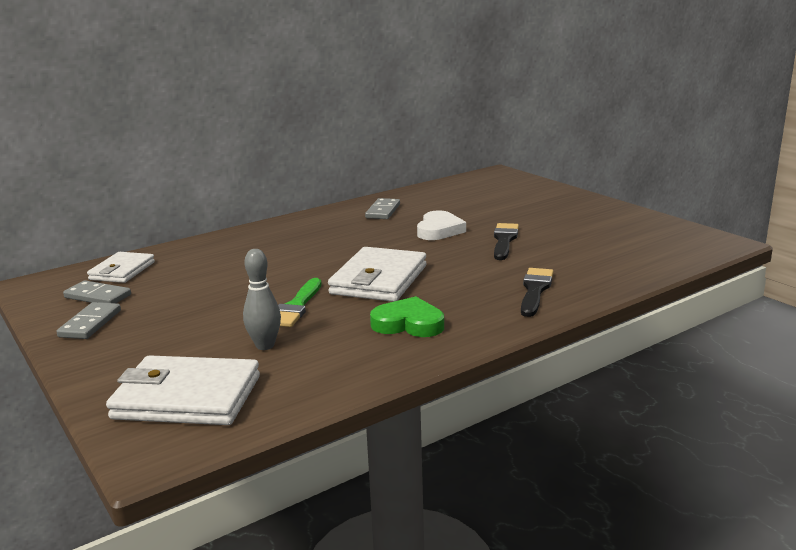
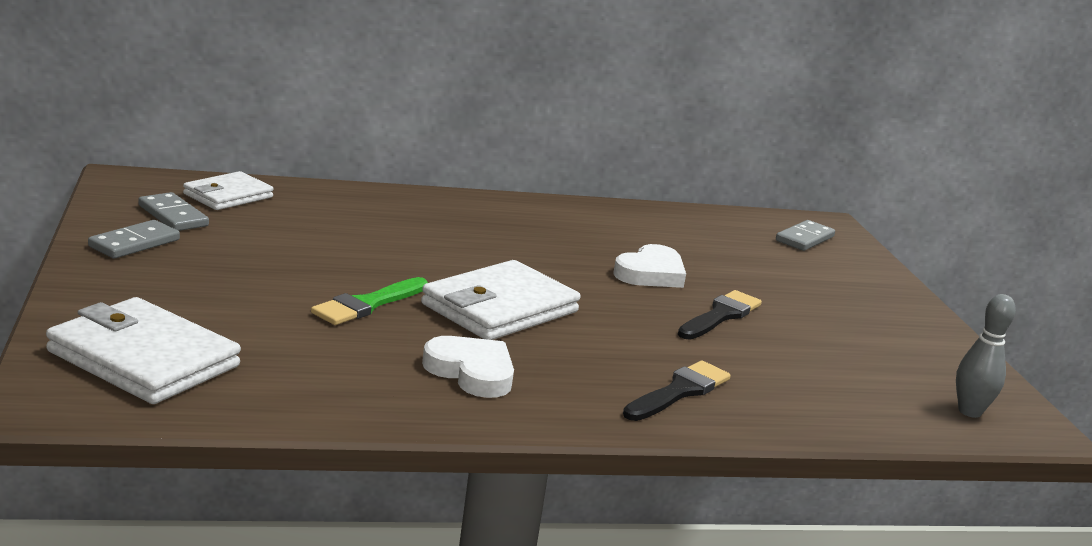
camera: 20 degrees right, 0 degrees up
grey bowling pin [243,249,281,350] -> grey bowling pin moved to [956,294,1016,418]
grey domino [365,198,400,219] -> grey domino moved to [776,220,835,251]
green heart [370,296,444,337] -> white heart [422,336,514,398]

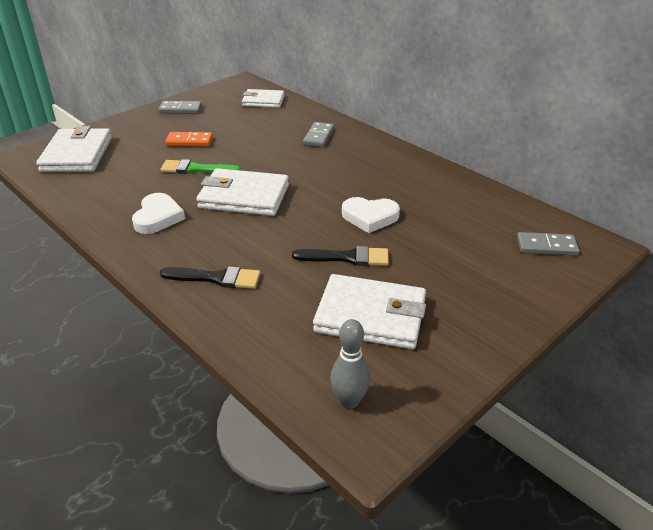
camera: 60 degrees right, 15 degrees up
grey domino [138,192,209,231] -> grey domino moved to [303,122,334,147]
none -> orange domino [165,132,213,147]
none -> white wallet [313,274,426,349]

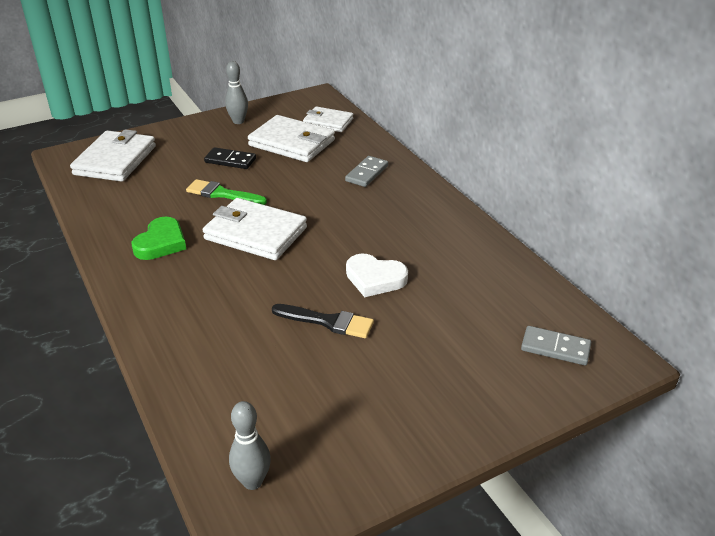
camera: 15 degrees right, 0 degrees up
white heart [132,193,185,234] -> green heart [132,217,186,260]
grey domino [158,101,202,114] -> grey bowling pin [225,61,248,124]
black brush [160,266,260,289] -> none
orange domino [165,132,213,147] -> black domino [204,147,256,169]
white wallet [313,274,426,349] -> white wallet moved to [248,115,335,162]

